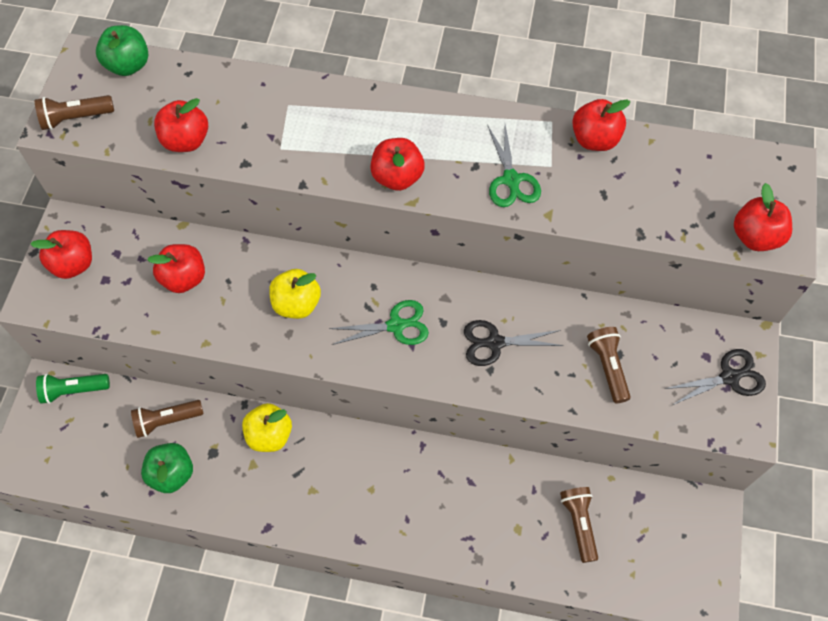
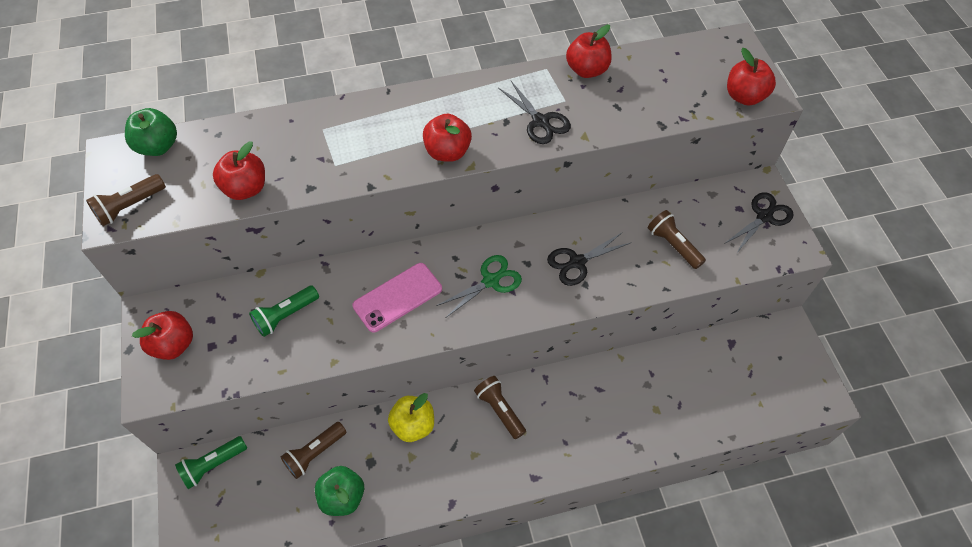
camera: 25 degrees left, 5 degrees down
red apple [147,244,205,293] -> green flashlight [249,285,319,337]
yellow apple [269,269,321,319] -> pink phone [353,263,442,332]
green scissors [487,125,541,207] -> black scissors [499,81,571,144]
brown flashlight [560,487,598,563] -> brown flashlight moved to [474,376,526,439]

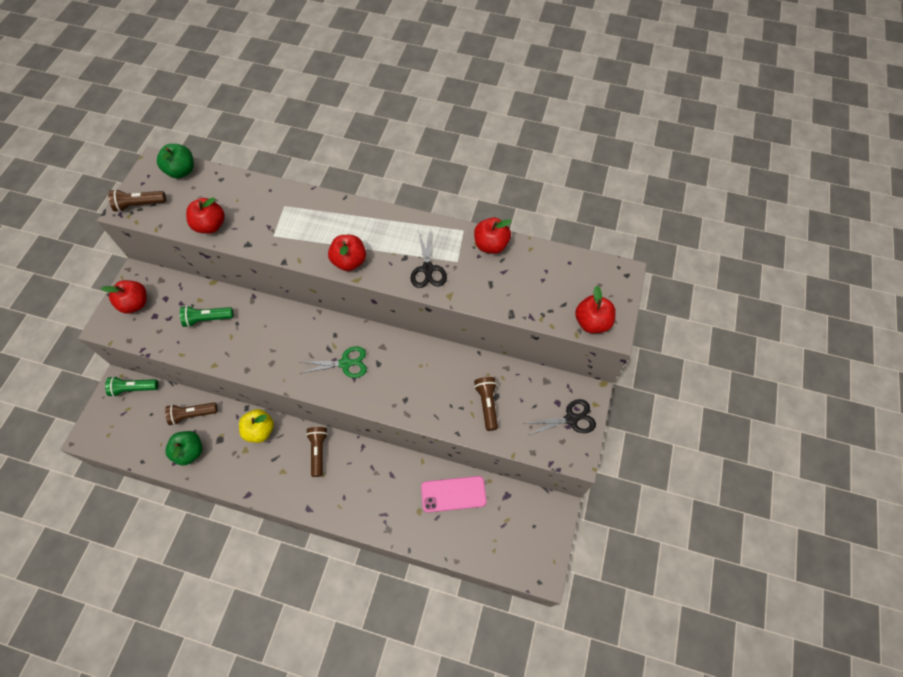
camera: 30 degrees right, 5 degrees up
pink phone [353,263,442,332] -> pink phone moved to [421,476,487,513]
black scissors [547,232,632,286] -> none

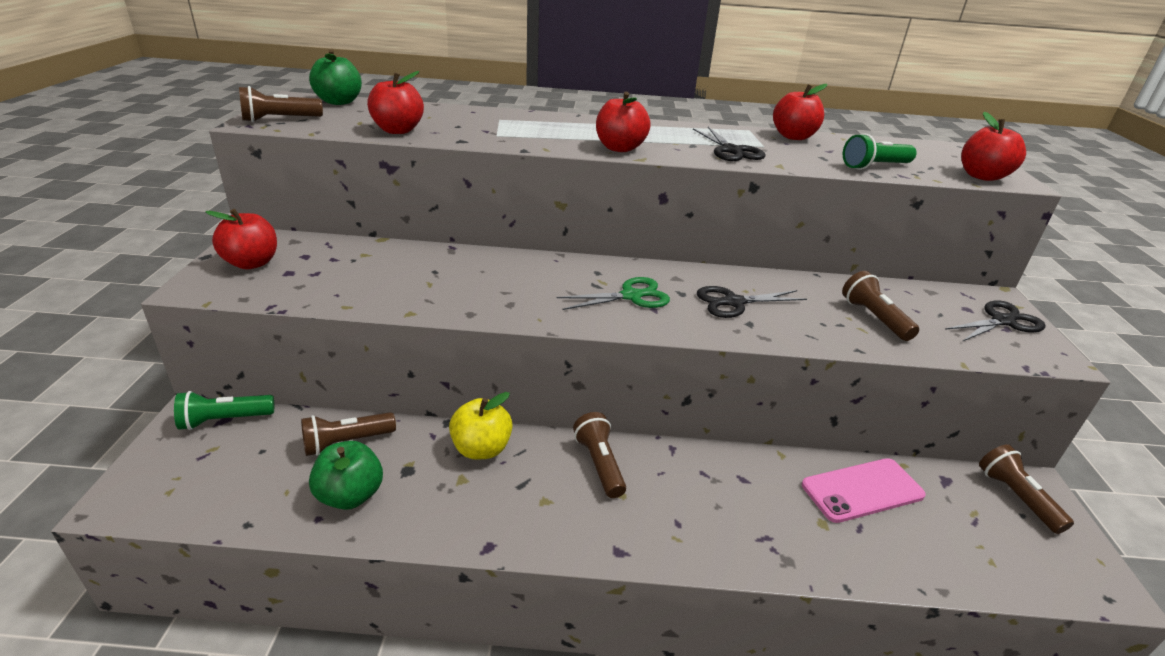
camera: 15 degrees left, 30 degrees down
green flashlight [180,306,234,327] -> green flashlight moved to [843,134,917,170]
none -> black scissors [697,286,807,318]
none -> brown flashlight [979,444,1074,534]

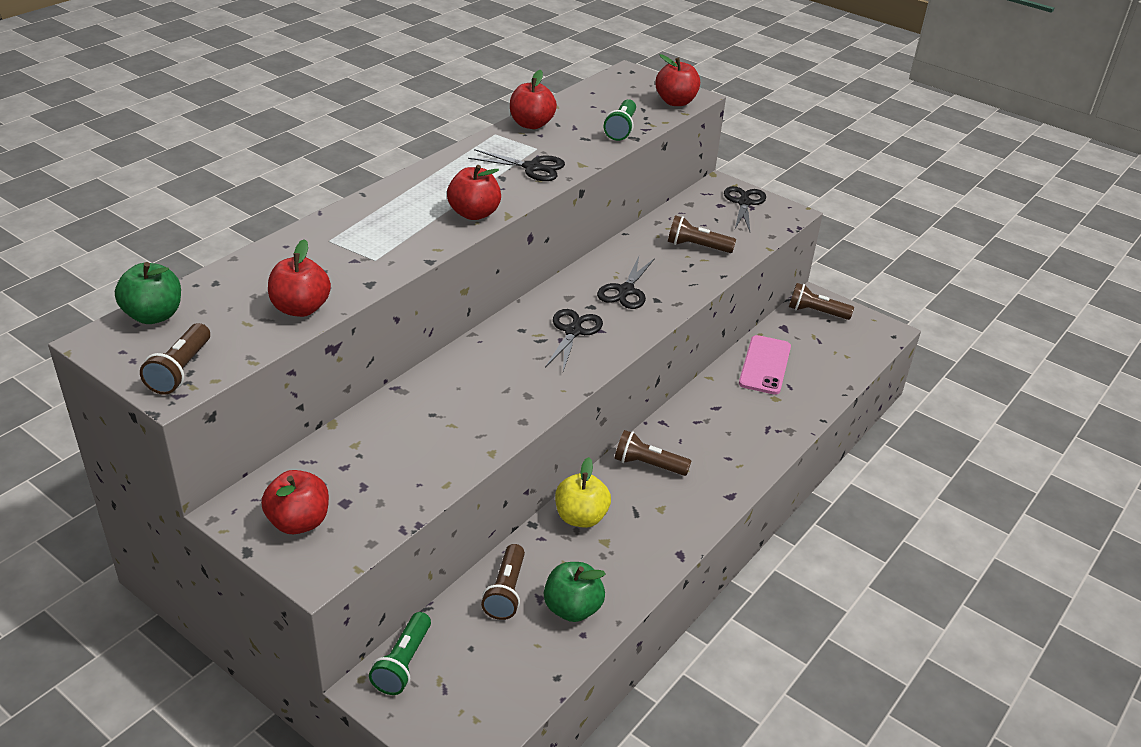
camera: 55 degrees left, 5 degrees up
green scissors [556,277,670,310] -> black scissors [545,309,603,371]

